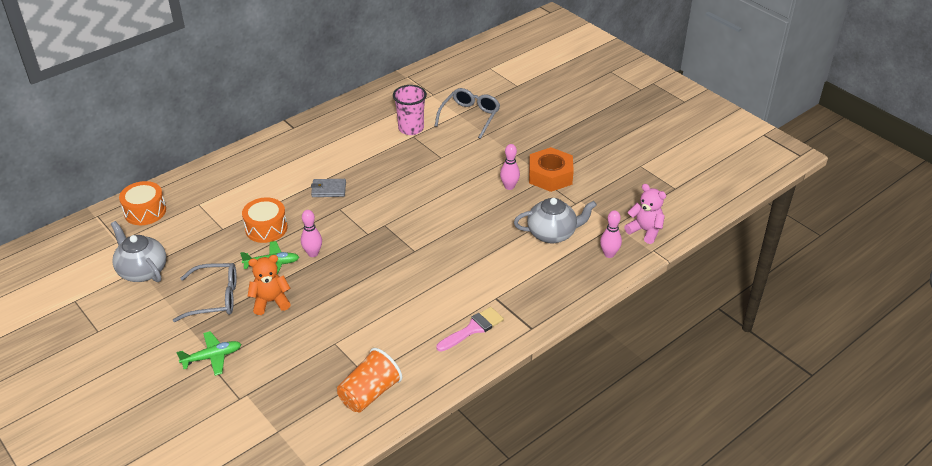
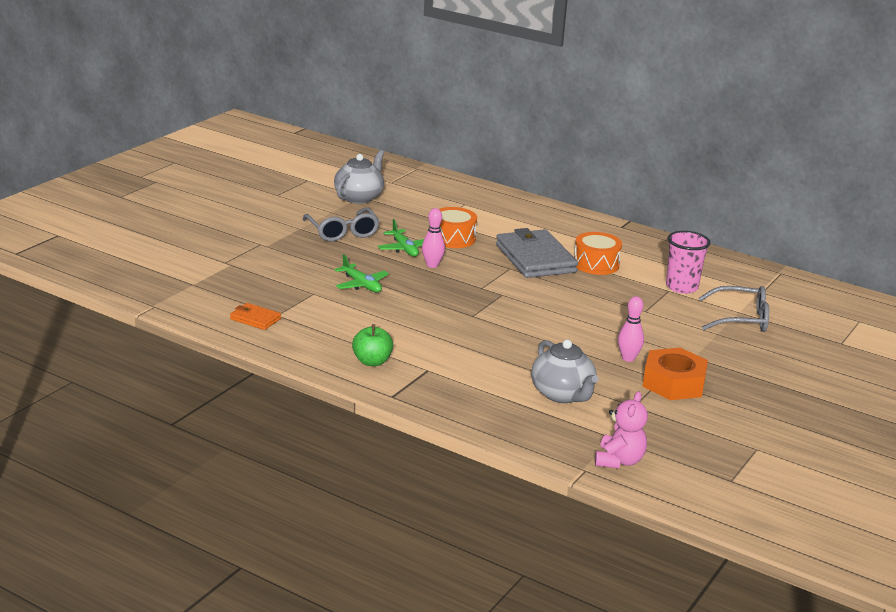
camera: 70 degrees right, 15 degrees down
orange drum [119,181,166,225] -> orange drum moved to [574,232,622,275]
green plane [176,331,241,376] -> green plane moved to [335,254,389,292]
orange teddy bear [248,255,291,315] -> none
grey wallet [311,179,346,197] -> grey wallet [496,228,578,278], size x2.11
orange cup [337,348,402,413] -> orange wallet [230,303,281,330]
pink brush [437,307,504,352] -> green apple [352,324,393,366]
pink bowling pin [600,210,622,258] -> none

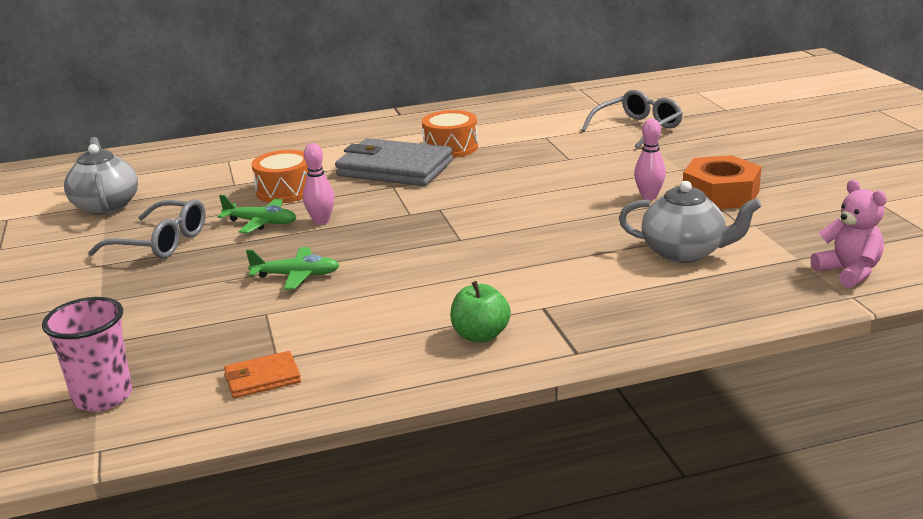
camera: 45 degrees left, 0 degrees up
pink cup [666,231,711,294] -> pink cup moved to [42,297,132,411]

